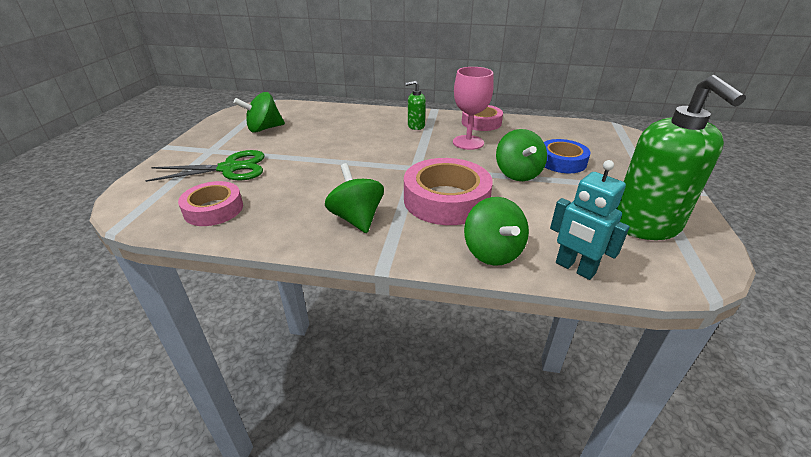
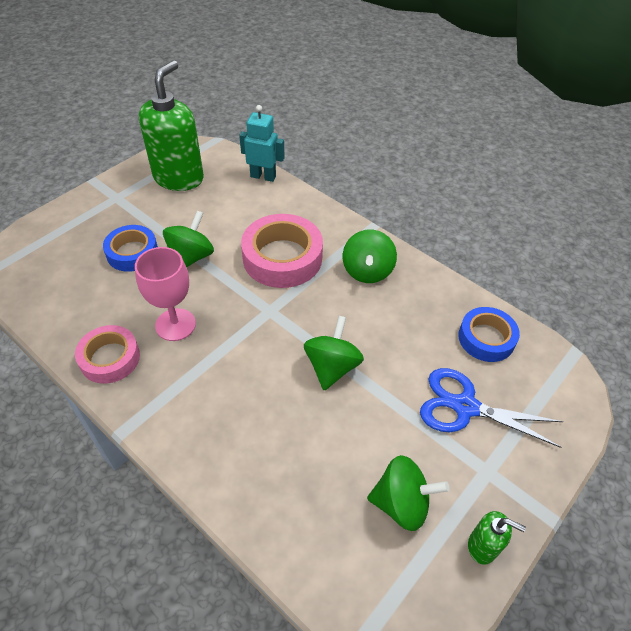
camera: 150 degrees left, 15 degrees up
green scissors [145,150,265,182] -> blue scissors [420,368,564,448]
pink tape [178,181,243,226] -> blue tape [458,307,520,362]
green soap dispenser [405,81,426,130] -> green soap dispenser moved to [468,511,526,565]
green spinning top [464,197,529,266] -> green spinning top moved to [304,316,364,390]
turquoise robot [550,160,630,280] -> turquoise robot turned 60 degrees counterclockwise [239,105,285,182]

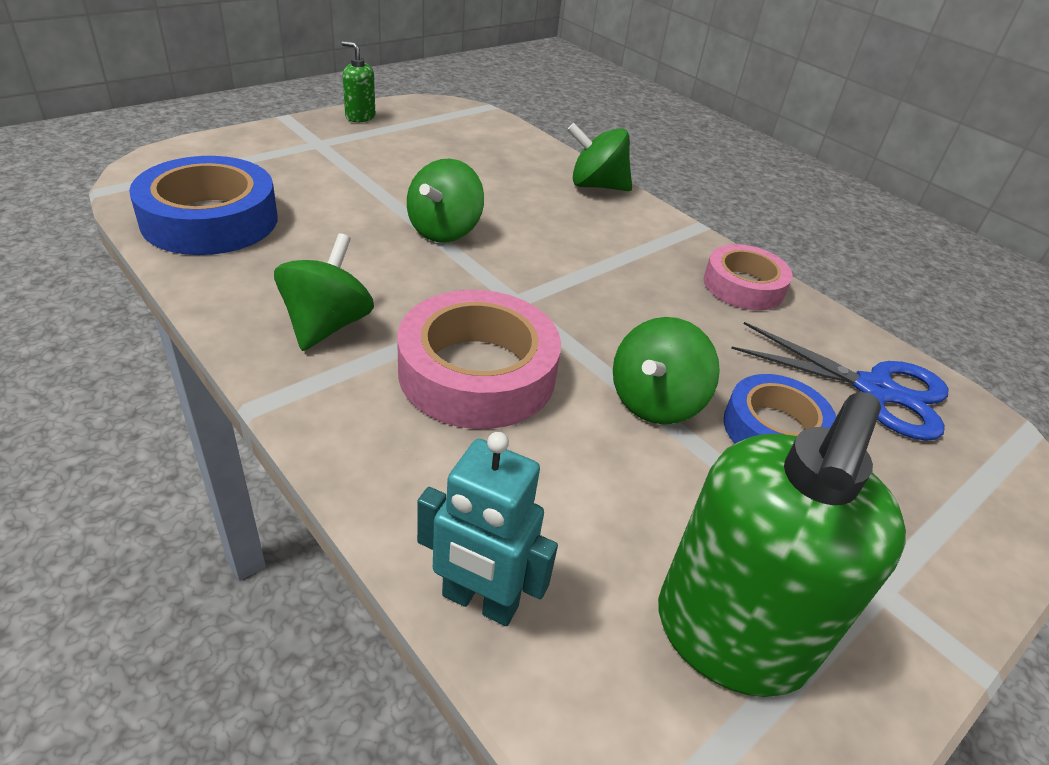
camera: 175 degrees left, 10 degrees down
pink goblet [135,247,196,341] -> none
green spinning top [367,455,450,531] -> green spinning top moved to [567,123,632,191]
blue scissors [420,368,564,448] -> blue scissors moved to [731,322,949,441]
blue tape [458,307,520,362] -> blue tape [129,156,277,255], size x1.57

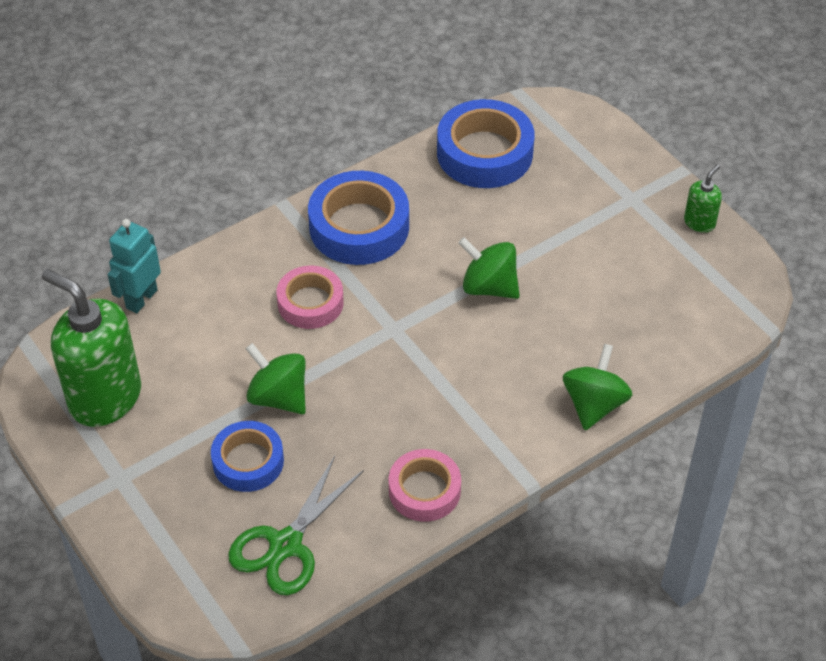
camera: 100 degrees right, 10 degrees up
green spinning top [274,233,374,351] -> blue tape [308,171,409,265]
pink tape [397,290,561,429] -> pink tape [276,266,344,329], size x0.64
blue scissors [731,322,949,441] -> green scissors [228,456,364,595]

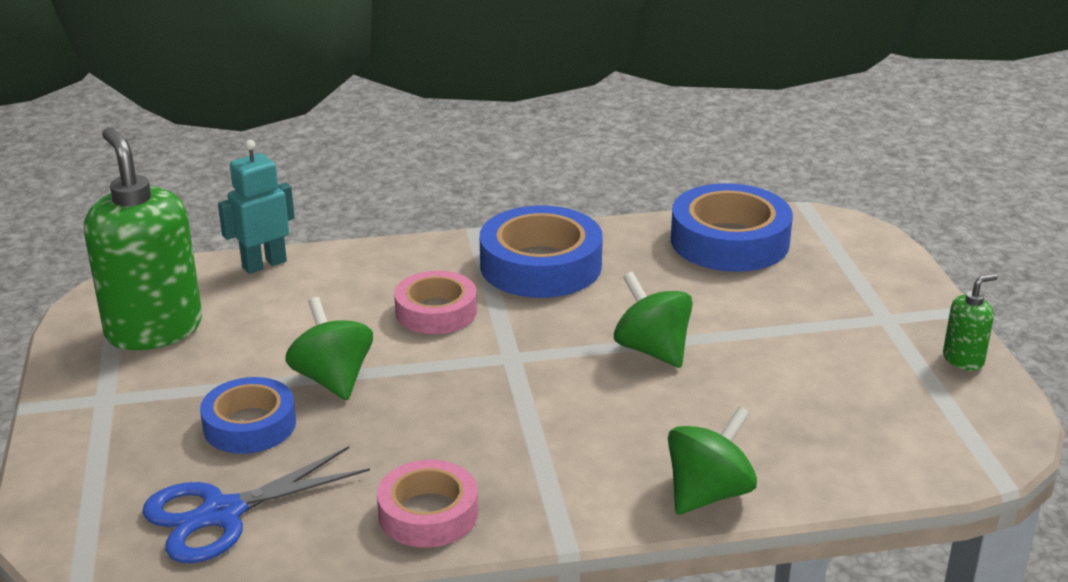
camera: 25 degrees right, 20 degrees down
green scissors [228,456,364,595] -> blue scissors [142,446,370,563]

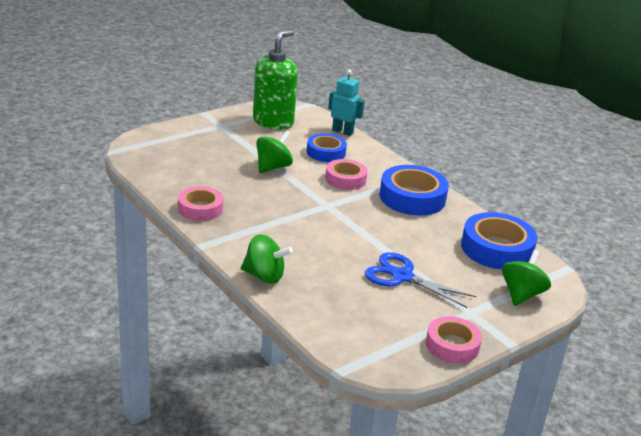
camera: 60 degrees right, 0 degrees up
blue scissors [142,446,370,563] -> blue scissors moved to [365,252,477,308]
blue tape [200,377,296,454] -> blue tape moved to [307,134,347,162]
green spinning top [614,272,693,368] -> green spinning top moved to [502,249,551,306]
green soap dispenser [943,274,998,371] -> pink tape [426,316,482,363]

